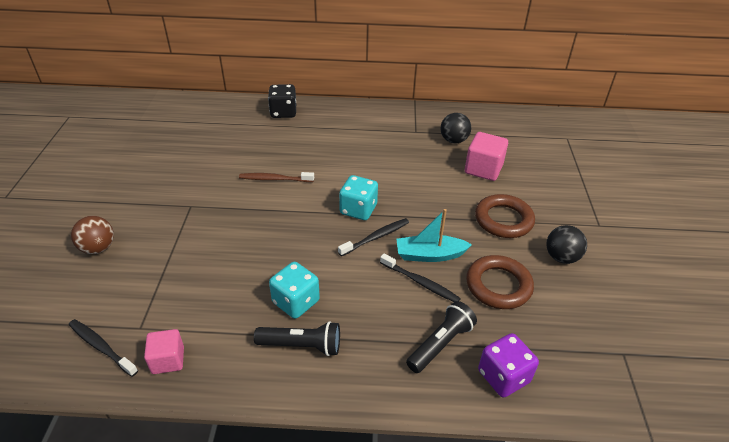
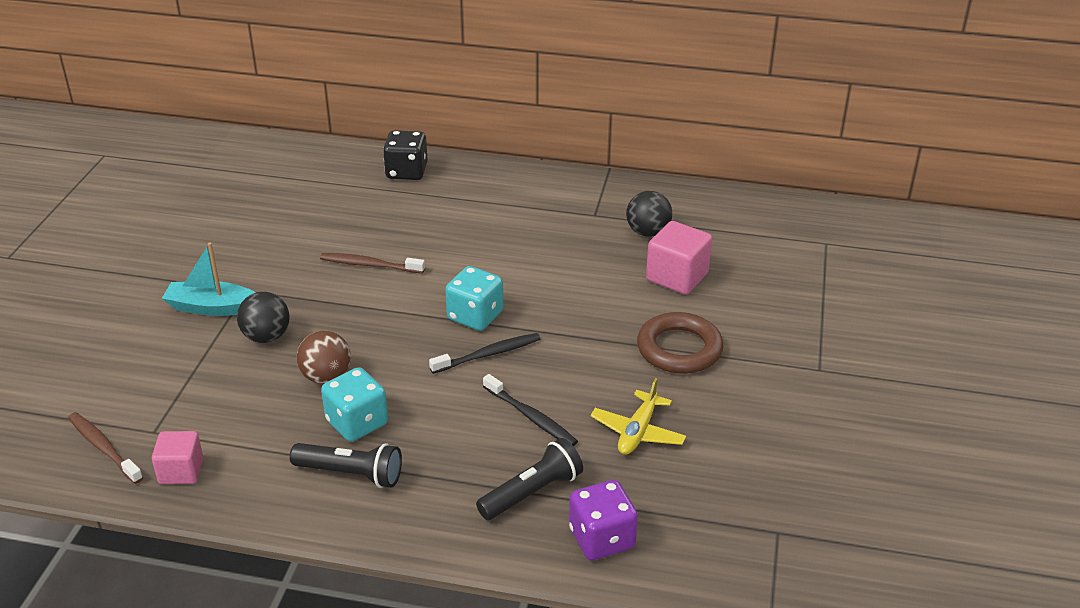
camera: 10 degrees right, 5 degrees down
black toothbrush [69,319,138,377] -> brown toothbrush [68,412,143,484]
brown ball [71,216,114,254] -> brown ball moved to [297,331,351,384]
turquoise boat [397,209,472,262] -> turquoise boat moved to [162,242,256,316]
brown ring [466,255,534,309] -> yellow plane [591,378,686,455]
black ball [546,225,587,264] -> black ball moved to [237,292,290,343]

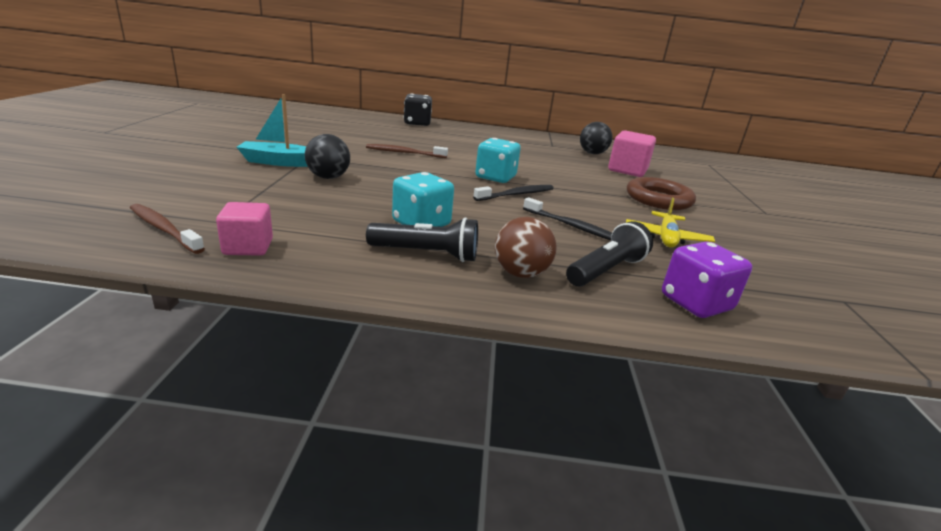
camera: 10 degrees left, 10 degrees down
brown ball [297,331,351,384] -> brown ball moved to [495,217,556,278]

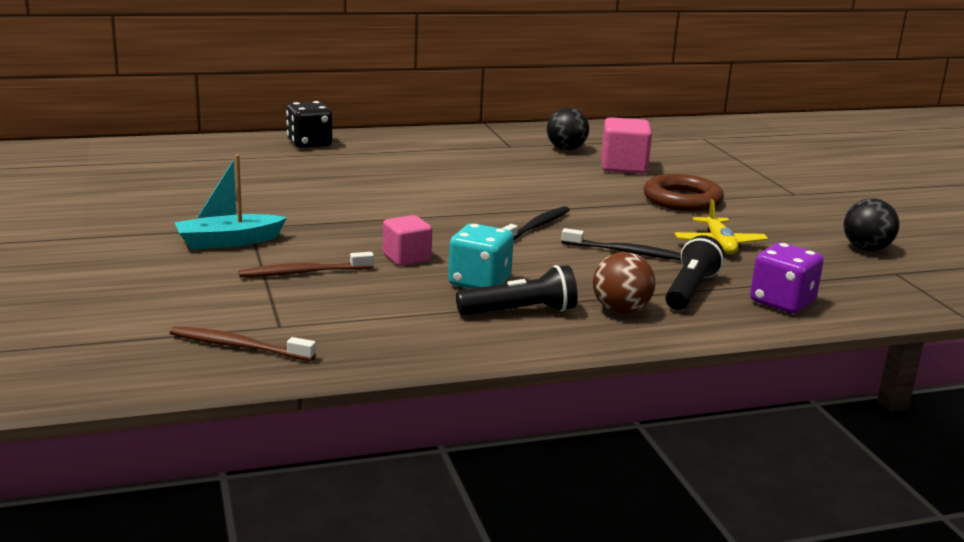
camera: 20 degrees left, 5 degrees down
pink cube [216,202,273,256] -> pink cube moved to [383,215,432,266]
black ball [305,134,350,179] -> black ball moved to [844,198,899,251]
brown toothbrush [366,144,448,158] -> brown toothbrush moved to [239,252,374,277]
turquoise dice [475,138,521,183] -> none

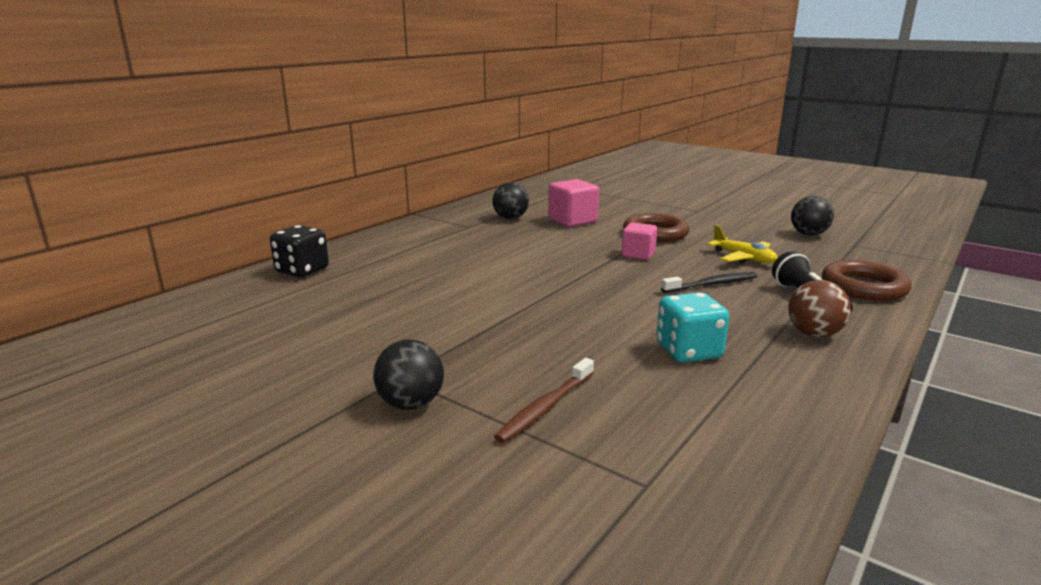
camera: 35 degrees left, 0 degrees up
brown toothbrush [170,326,316,361] -> none
turquoise boat [175,155,287,249] -> black ball [373,339,444,410]
pink cube [383,215,432,266] -> pink cube moved to [621,222,657,260]
black flashlight [456,265,578,315] -> none
black toothbrush [502,206,569,240] -> none
purple dice [750,243,824,313] -> brown ring [822,260,912,301]

